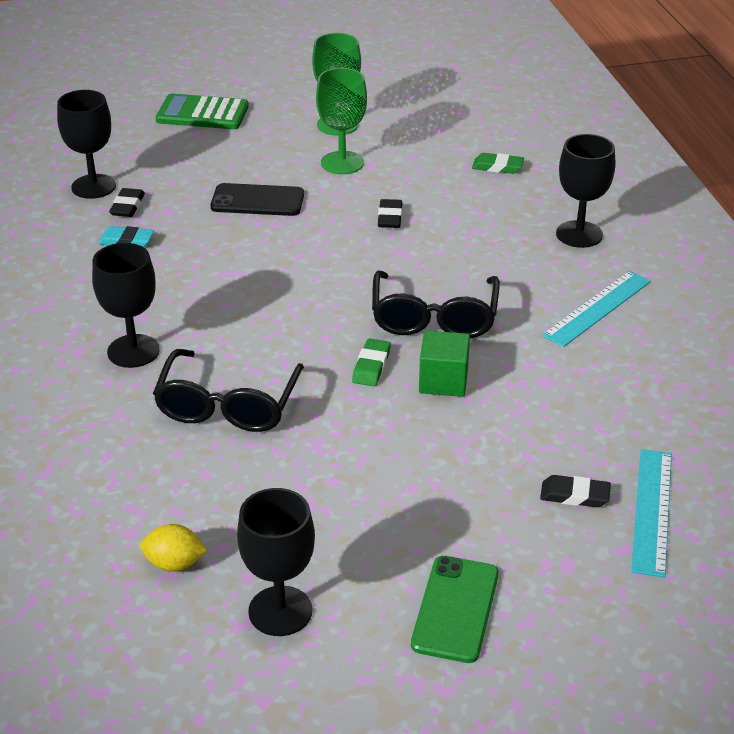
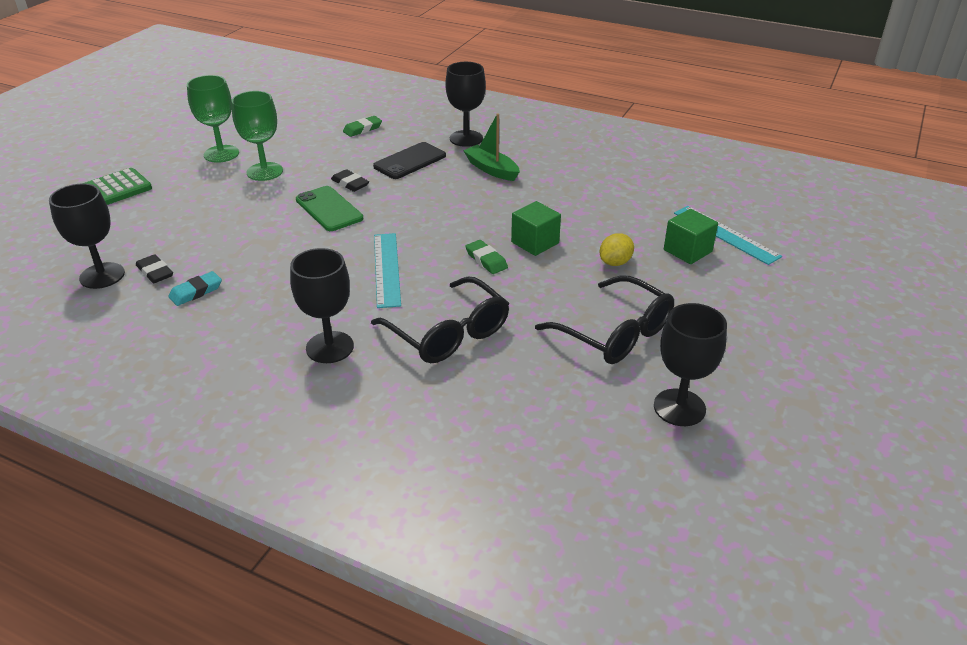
camera: 50 degrees left, 0 degrees up
yellow lemon [140,524,208,572] -> yellow lemon moved to [600,233,634,266]
black phone [210,183,304,216] -> black phone moved to [373,142,446,179]
black glasses [372,270,500,338] -> black glasses moved to [535,275,674,364]
green phone [411,556,499,663] -> green phone moved to [296,186,363,231]
black eraser [540,475,611,507] -> green cube [664,209,718,264]
turquoise ruler [542,271,651,347] -> turquoise ruler moved to [374,233,401,308]
none -> green boat [463,113,520,181]

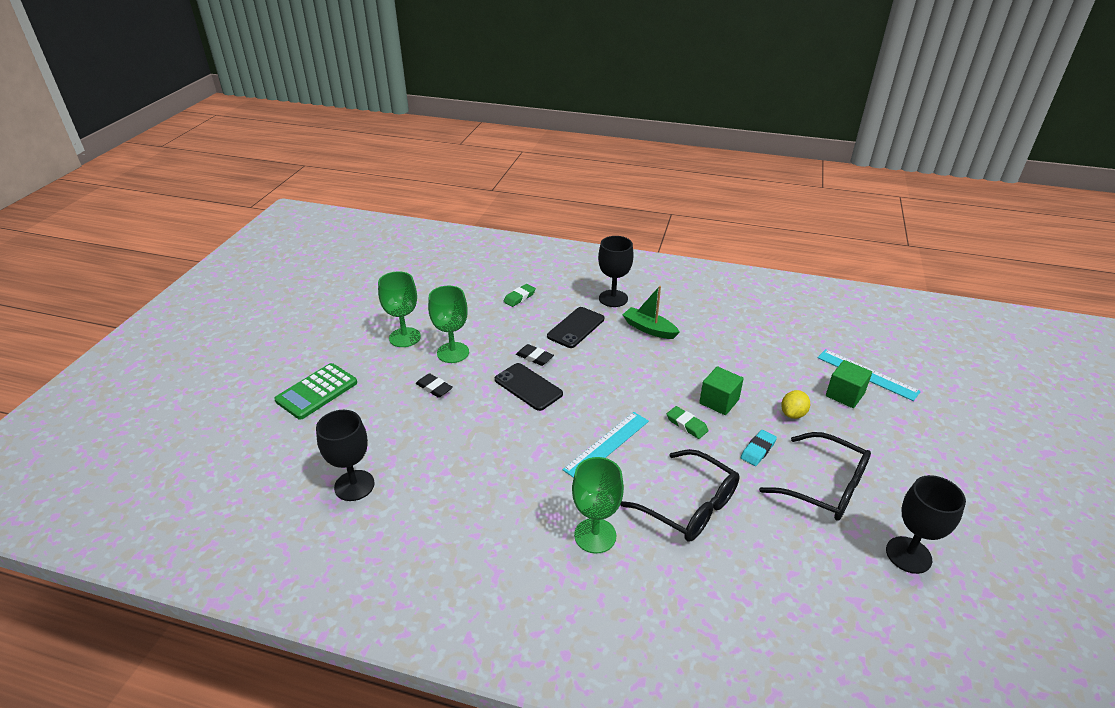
camera: 10 degrees left, 0 degrees up
black eraser [136,254,173,283] -> black eraser moved to [416,373,453,398]
turquoise eraser [168,271,222,306] -> turquoise eraser moved to [741,430,777,466]
black goblet [290,248,354,363] -> green goblet [572,457,624,553]
green phone [296,186,363,231] -> black phone [495,363,563,411]
turquoise ruler [374,233,401,308] -> turquoise ruler turned 60 degrees clockwise [563,412,649,478]

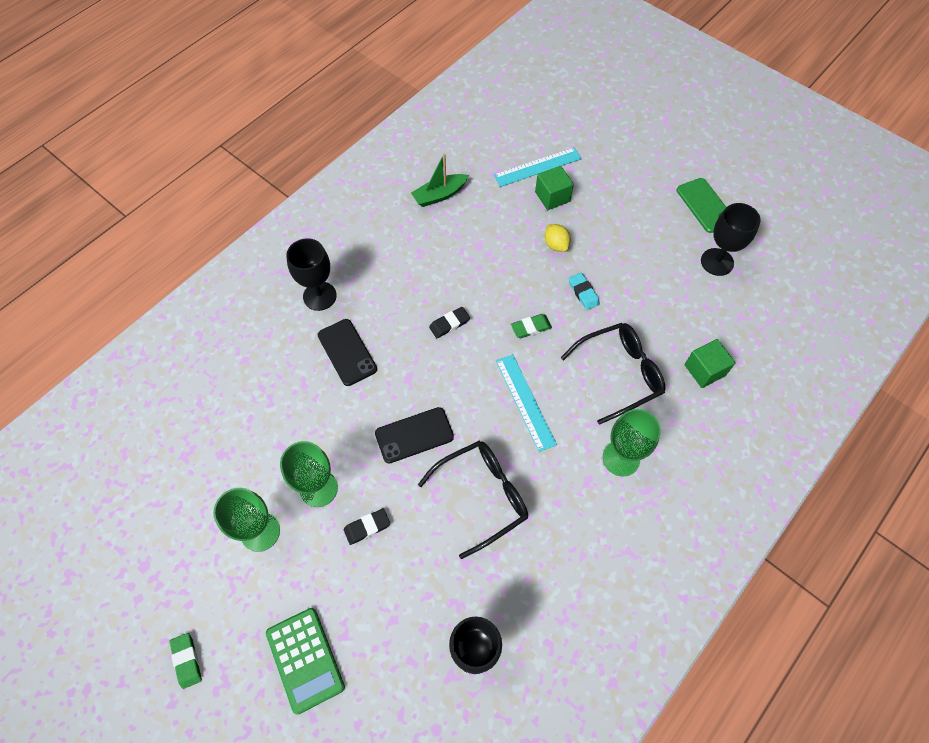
camera: 65 degrees left, 25 degrees up
green eraser [503,284,536,307] -> green eraser moved to [169,633,202,689]
black eraser [516,344,554,366] -> black eraser moved to [429,307,470,338]
green boat [623,286,680,339] -> green boat moved to [411,153,469,207]
green cube [699,366,744,415] -> green cube moved to [685,339,736,388]
black glasses [759,432,871,521] -> black glasses moved to [418,441,528,559]
none -> green phone [677,178,726,233]

